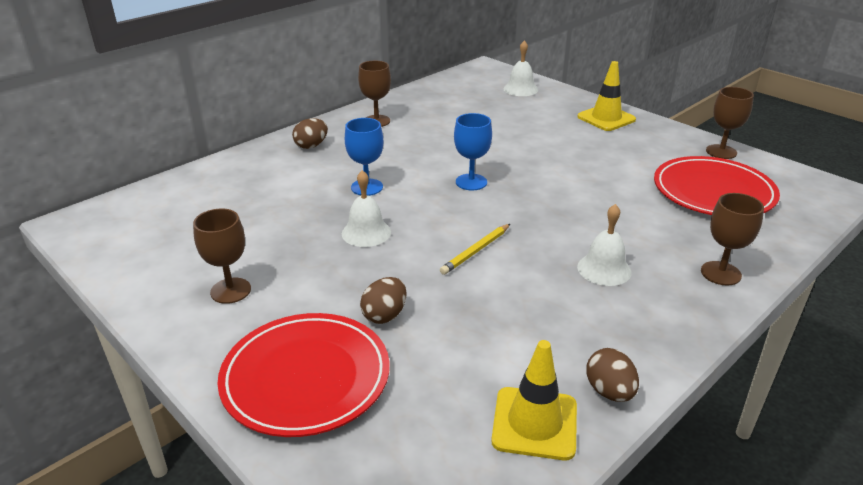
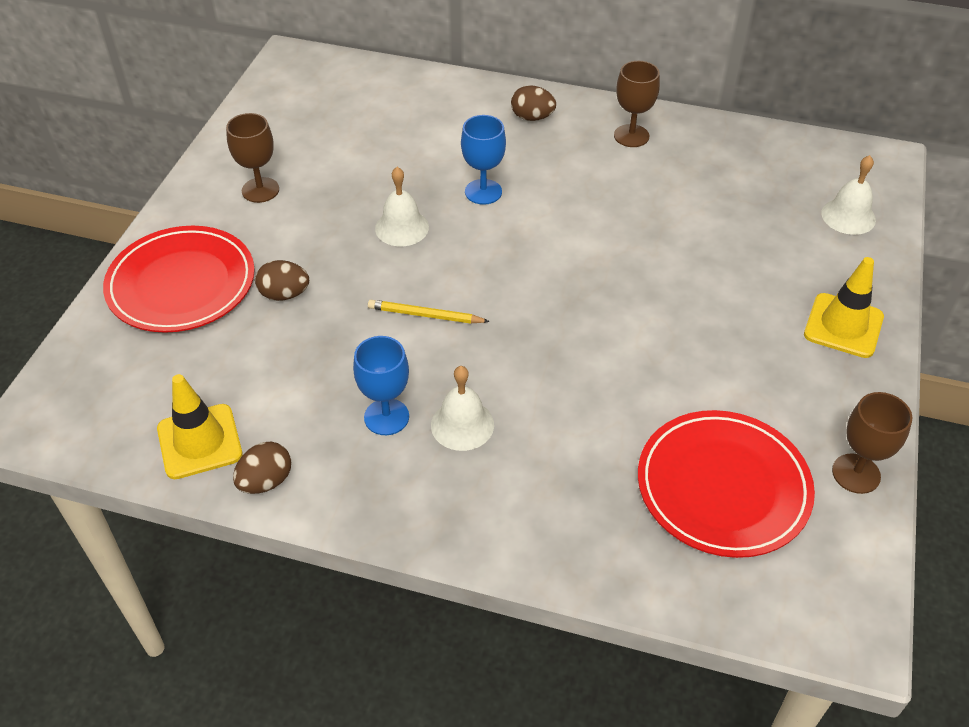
camera: 60 degrees right, 15 degrees up
blue goblet [454,113,492,190] -> blue goblet moved to [353,336,409,435]
brown goblet [701,193,764,286] -> none

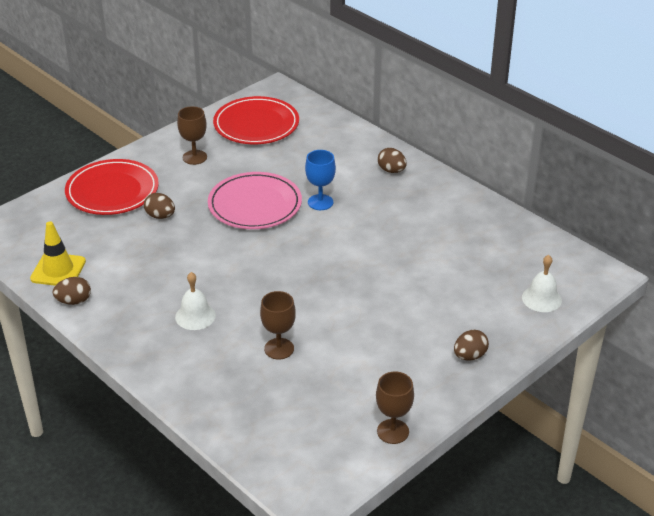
camera: 30 degrees right, 10 degrees down
blue goblet [353,336,409,435] -> none
yellow pencil [368,300,490,324] -> none
white bell [375,167,429,246] -> pink plate [208,172,302,229]
brown goblet [614,61,660,147] -> brown goblet moved to [260,291,296,360]
red plate [638,410,815,558] -> red plate moved to [213,96,299,144]
yellow traffic cone [804,257,884,358] -> brown egg [454,330,489,361]

